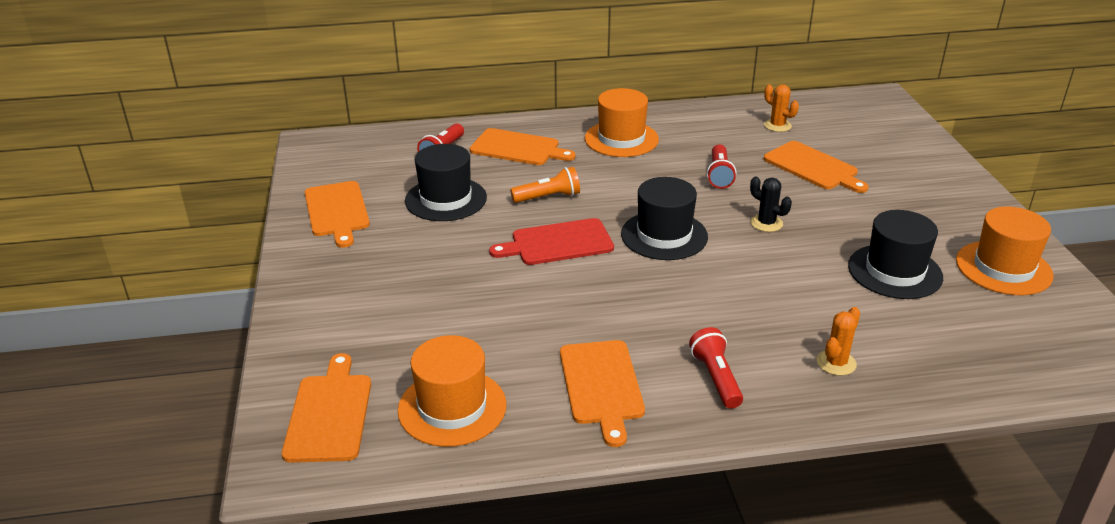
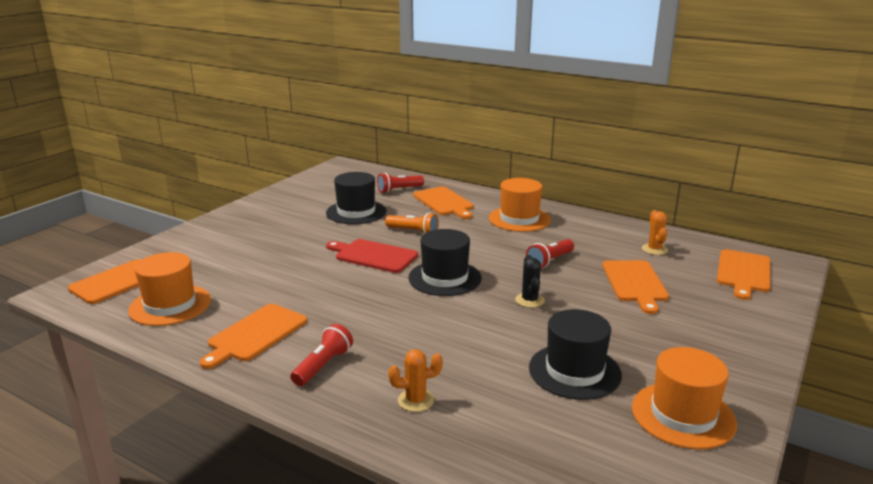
camera: 40 degrees right, 10 degrees down
orange cutting board [305,181,370,248] -> orange cutting board moved to [717,249,771,300]

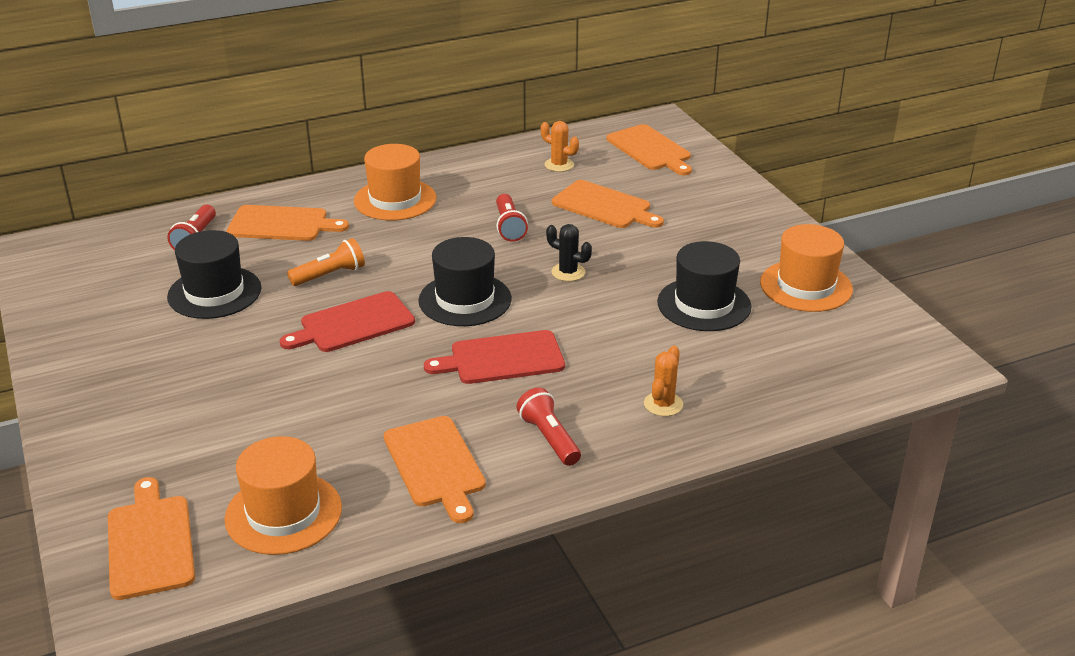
camera: 55 degrees left, 10 degrees up
none -> red cutting board [424,330,565,384]

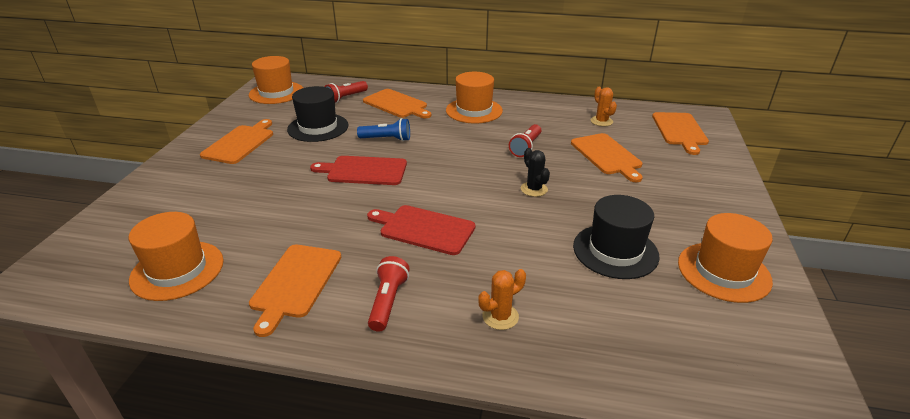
camera: 35 degrees right, 0 degrees up
orange cutting board [108,477,195,600] -> orange cutting board moved to [200,119,273,164]
orange flashlight [287,238,365,286] -> blue flashlight [357,118,410,141]
black hat [418,237,512,326] -> none
none -> orange hat [249,56,303,104]

